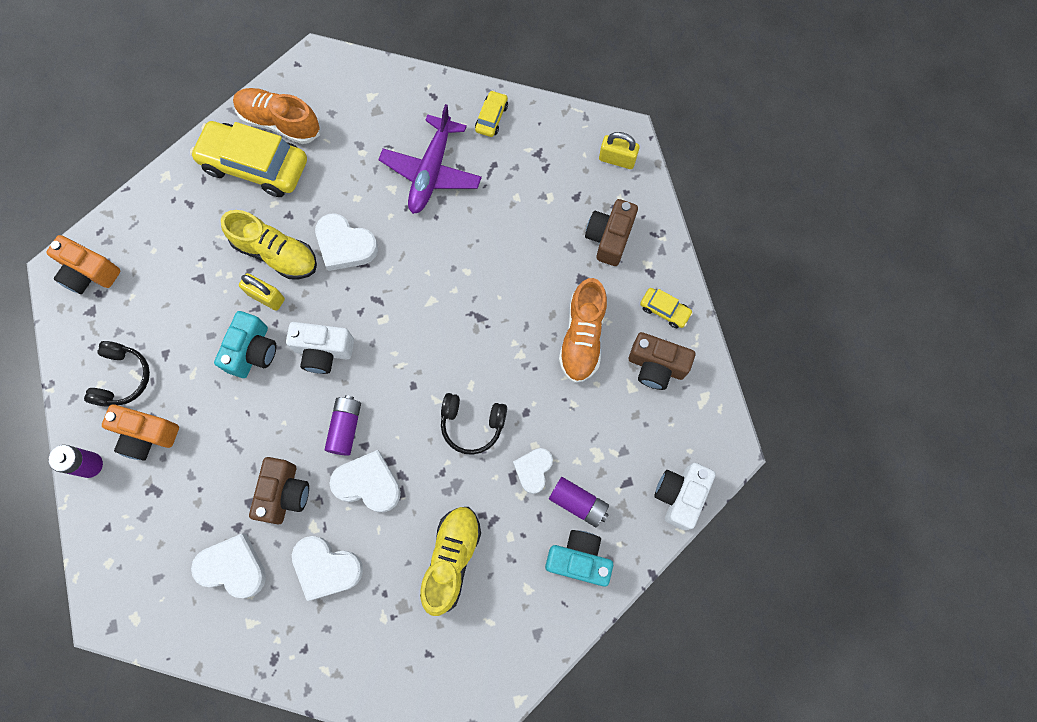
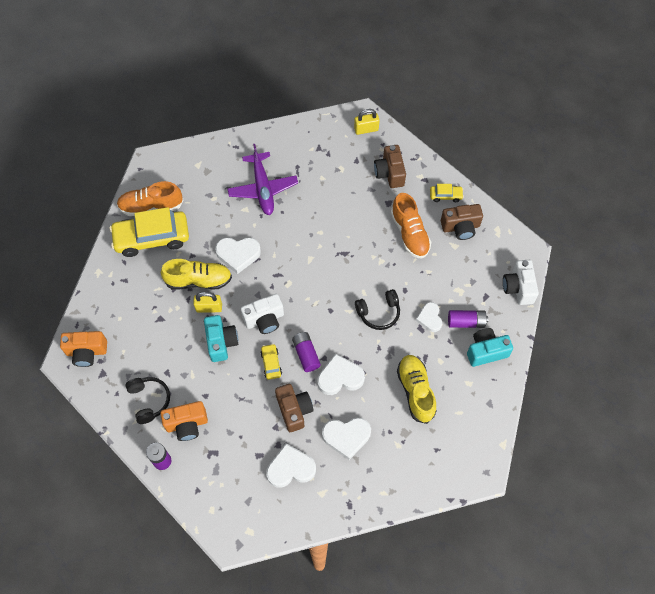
camera: 30 degrees left, 10 degrees down
yellow car [475,90,508,137] -> yellow car moved to [261,344,282,380]

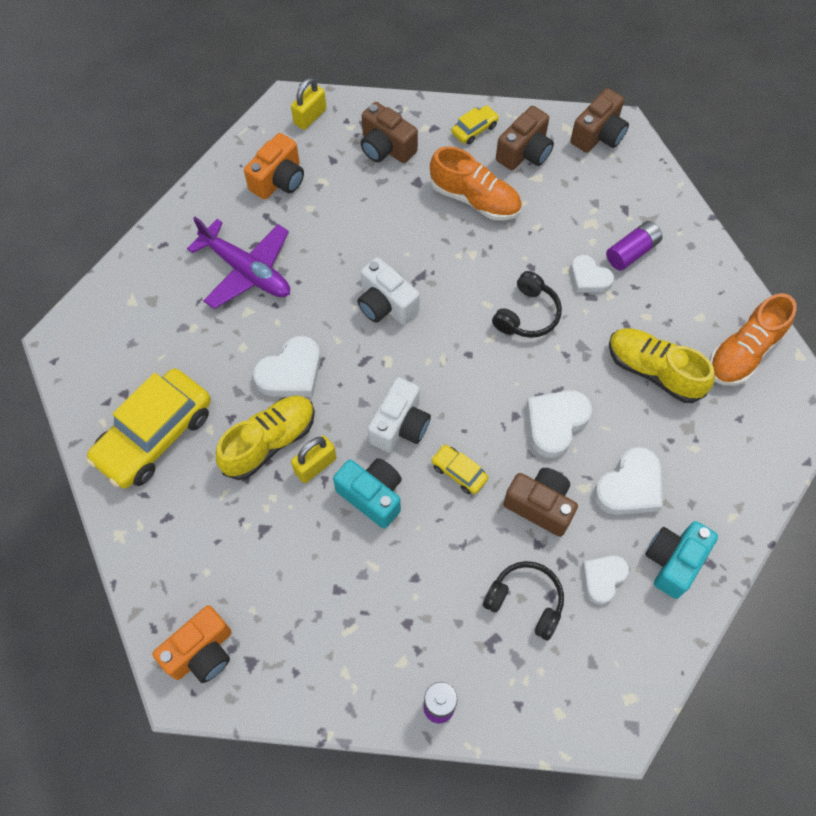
camera: 40 degrees left, 0 degrees up
orange shoe [117,181,183,216] -> orange shoe moved to [709,293,797,386]
black headphones [126,377,170,424] -> black headphones moved to [483,561,564,640]
orange camera [160,401,208,441] -> orange camera moved to [244,133,304,200]
white heart [266,444,316,488] -> white heart [582,555,629,605], size x0.66
purple battery [292,332,321,372] -> none
turquoise camera [467,328,513,367] -> turquoise camera moved to [645,521,718,599]
white camera [503,260,539,305] -> white camera moved to [357,257,420,324]
none -> brown camera [570,88,629,153]

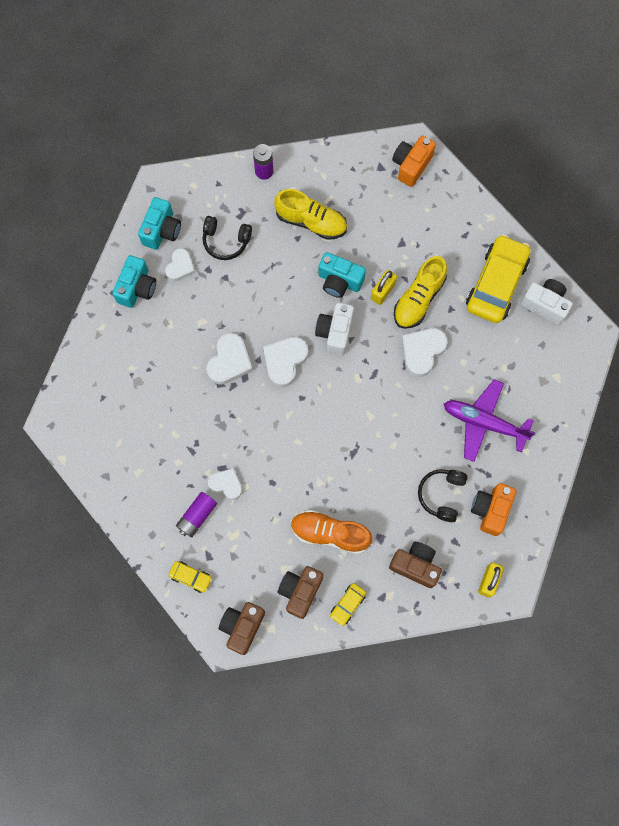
camera: 165 degrees right, 10 degrees up
white camera [357,257,420,324] -> white camera moved to [521,279,572,325]
yellow car [431,445,488,494] -> yellow car moved to [169,561,212,593]
black headphones [492,271,562,338] -> black headphones moved to [418,469,468,522]
brown camera [503,468,578,537] -> none
white heart [594,447,663,515] -> white heart moved to [263,337,309,387]
yellow shoe [609,328,715,403] -> yellow shoe moved to [274,189,347,240]
orange shoe [709,293,797,386] -> none
none -> turquoise camera [138,197,181,250]

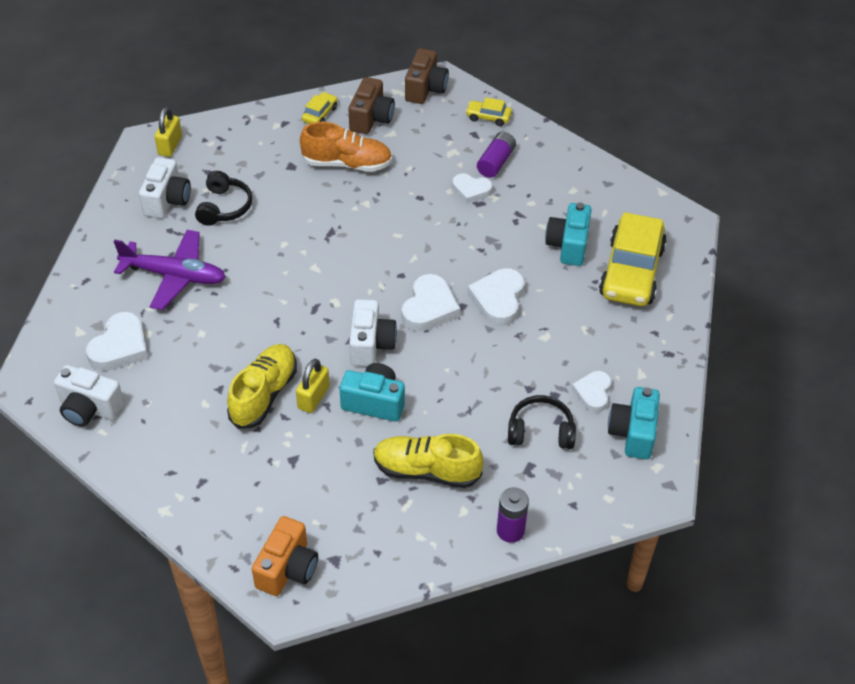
camera: 170 degrees right, 25 degrees down
turquoise camera [112,255,156,308] -> turquoise camera moved to [545,202,592,266]
brown camera [389,542,442,588] -> none
white heart [402,328,448,377] -> white heart moved to [86,312,148,371]
yellow car [466,234,530,323] -> yellow car moved to [599,212,667,306]
orange camera [471,483,516,536] -> white camera [139,157,191,218]

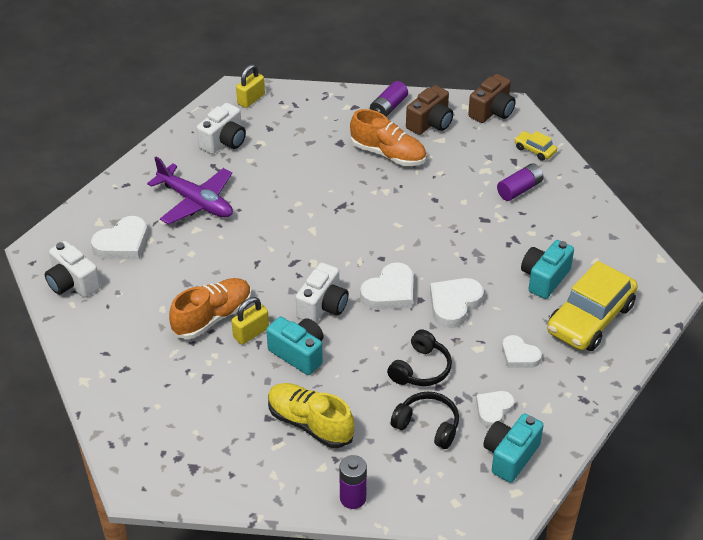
camera: 25 degrees right, 5 degrees down
black headphones [195,171,252,226] -> black headphones moved to [387,329,452,386]
yellow shoe [227,344,297,429] -> orange shoe [169,278,252,339]
orange camera [252,516,318,596] -> none
yellow car [302,92,337,124] -> purple battery [370,81,408,117]
white heart [452,173,493,204] -> white heart moved to [502,335,542,368]

